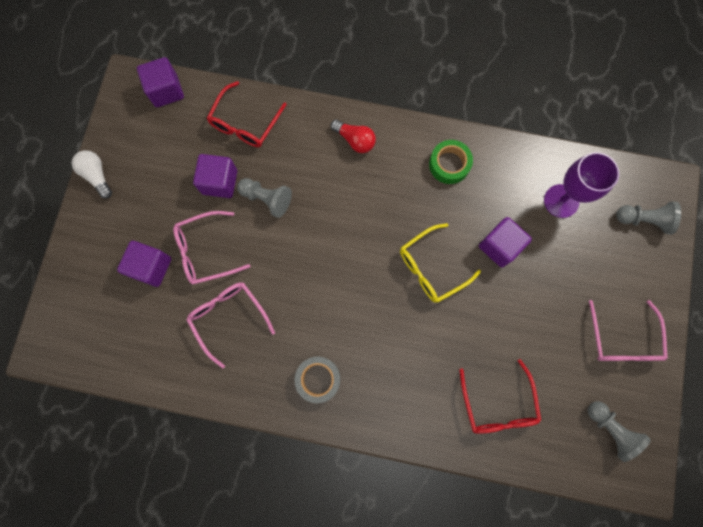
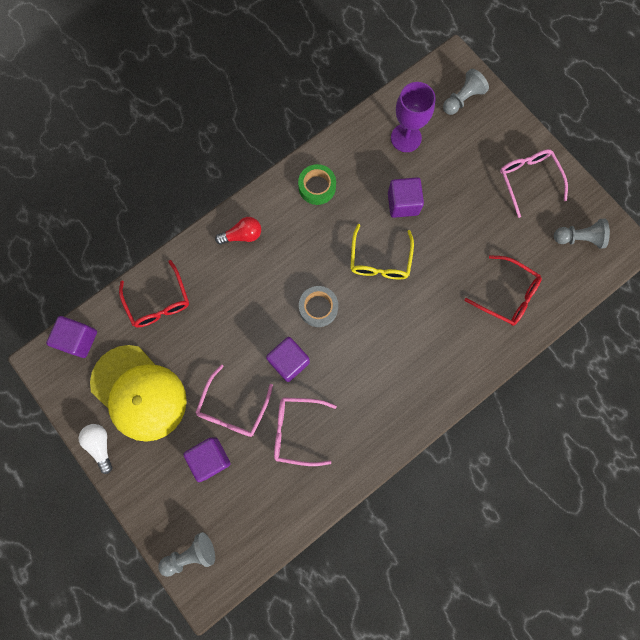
camera: 50 degrees left, 0 degrees up
white light bulb [72,150,112,199] -> white light bulb turned 60 degrees clockwise [79,424,113,474]
purple cube [193,154,237,198] -> purple cube moved to [266,337,310,382]
grey pawn [237,178,292,218] -> grey pawn moved to [159,532,215,577]
grey tape [295,357,341,403] -> grey tape moved to [299,286,338,327]
pink glasses [589,300,668,361] -> pink glasses turned 150 degrees counterclockwise [500,149,568,218]
none -> yellow cap [90,345,187,442]

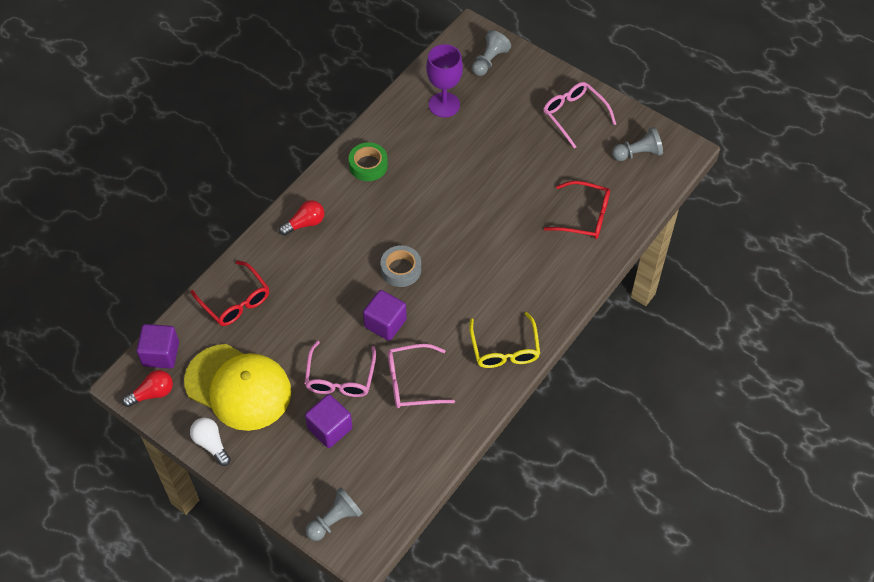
camera: 15 degrees left, 20 degrees down
yellow glasses [350,224,414,279] -> yellow glasses moved to [469,312,540,368]
purple cube [388,177,424,218] -> none
none -> red light bulb [122,370,173,407]

